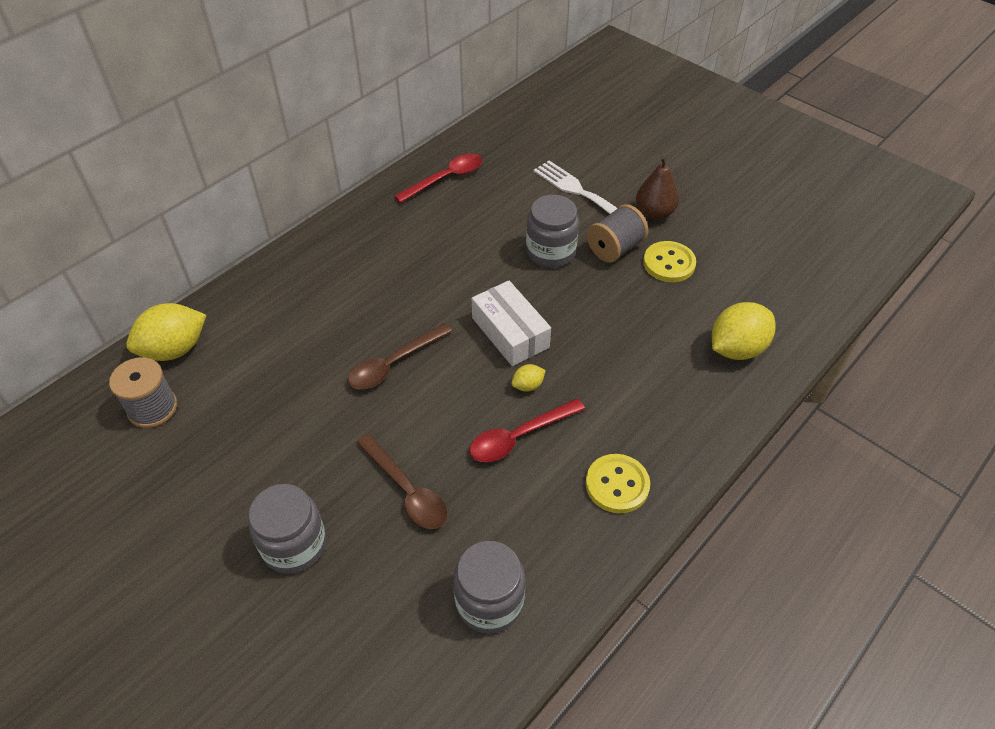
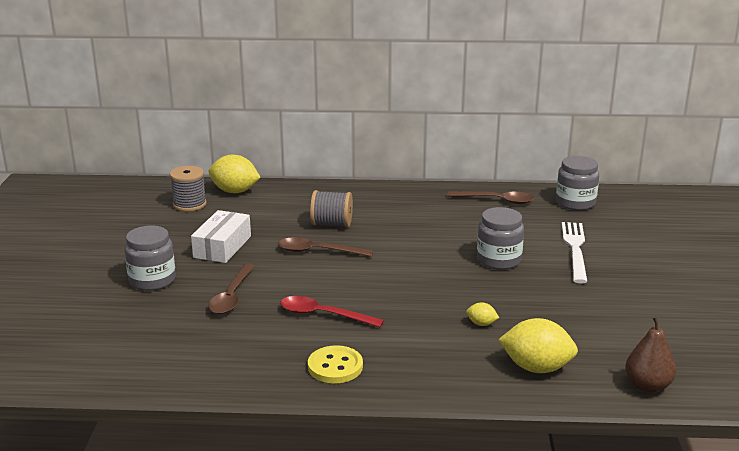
camera: 50 degrees right, 25 degrees down
red spoon [394,154,482,203] -> brown spoon [447,191,534,204]
grey jar [453,541,525,633] -> grey jar moved to [556,156,599,211]
white box [472,280,551,366] -> white box moved to [191,210,251,263]
yellow lemon [512,364,546,392] -> yellow lemon moved to [466,302,499,326]
grey spool [587,204,648,263] -> grey spool moved to [310,190,353,227]
brown pear [636,156,679,220] -> brown pear moved to [625,316,676,393]
yellow button [643,241,696,282] -> none

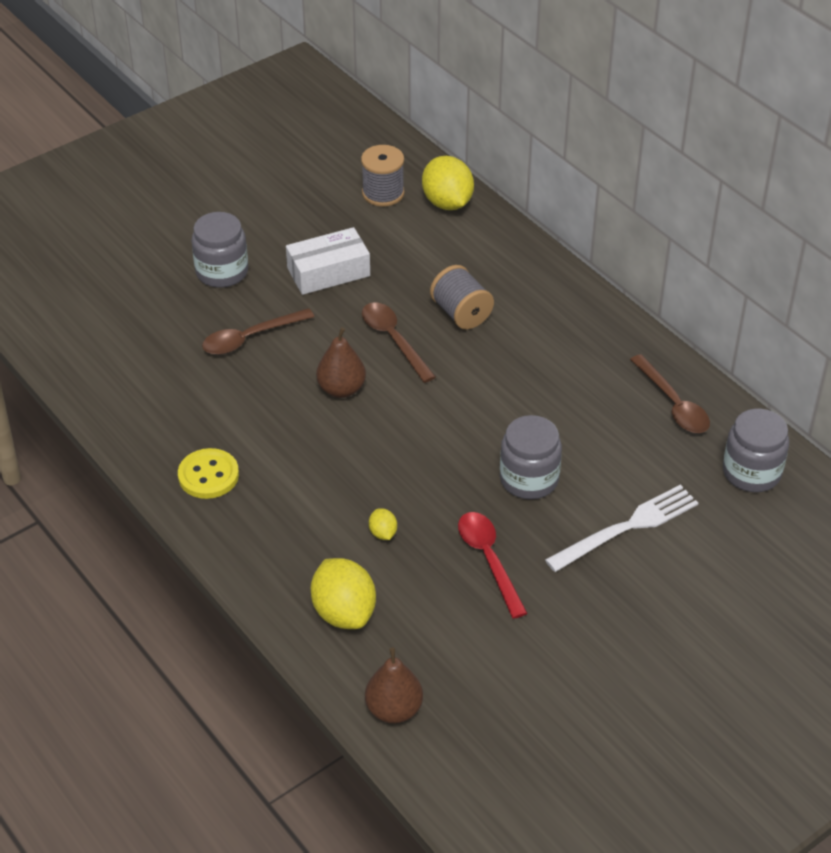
camera: 50 degrees right, 20 degrees up
red spoon [280,296,384,327] -> red spoon moved to [458,512,528,619]
none -> brown pear [316,327,366,398]

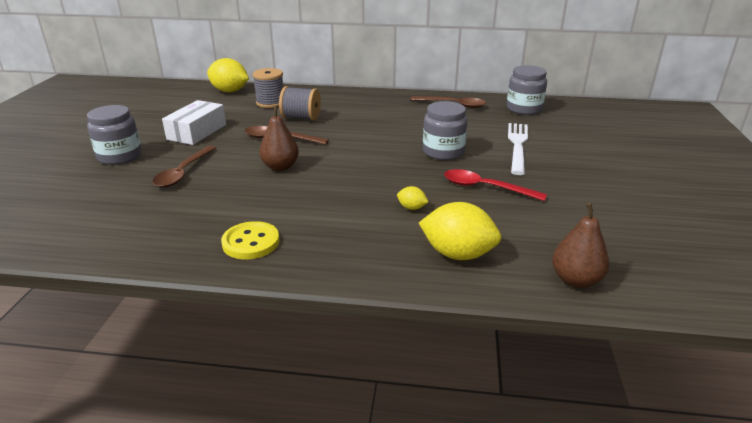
camera: 45 degrees left, 15 degrees down
grey spool [361,145,405,207] -> grey spool moved to [253,68,283,108]

